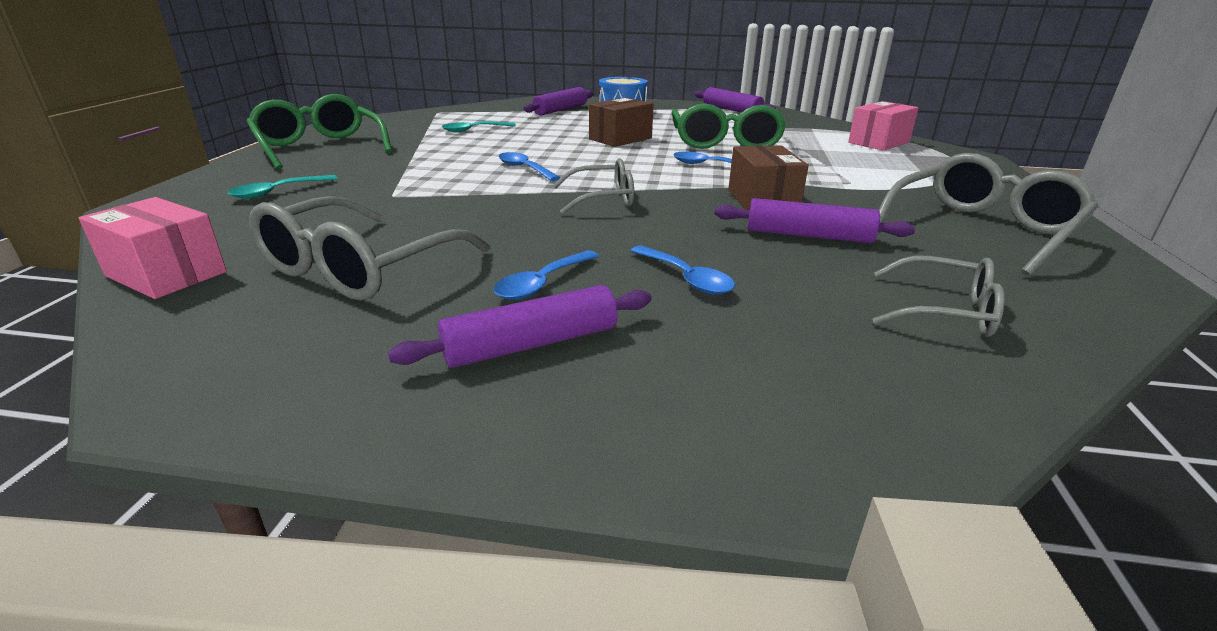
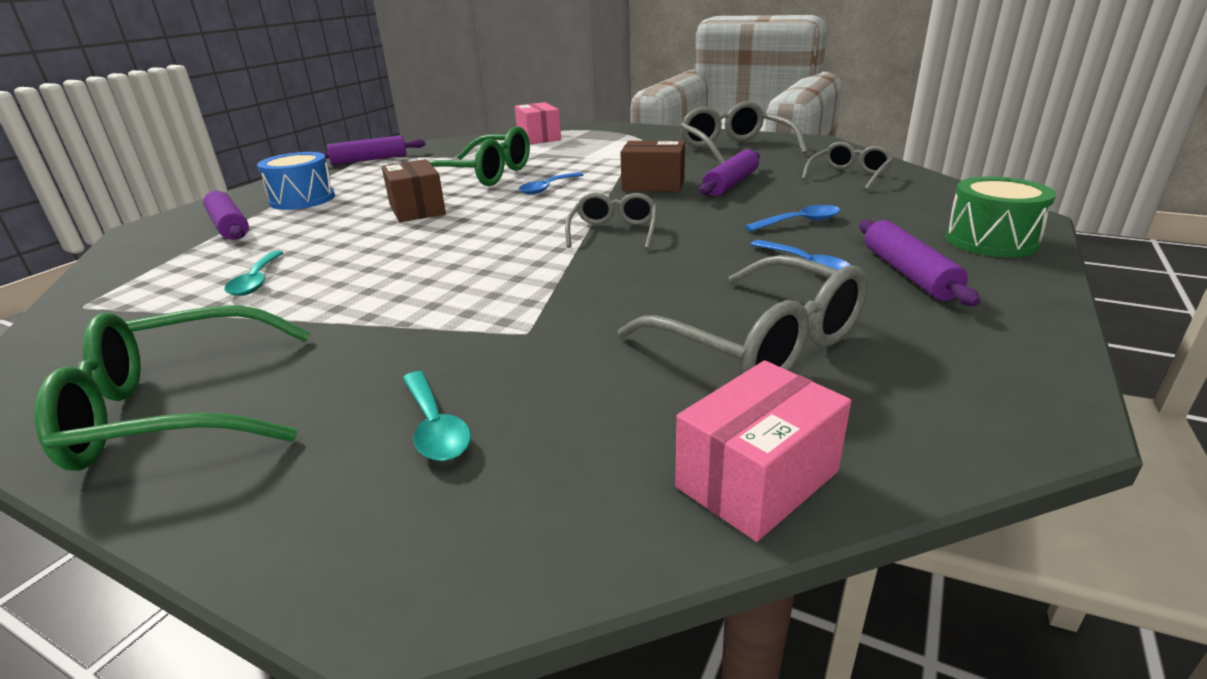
camera: 70 degrees left, 0 degrees up
blue spoon [498,152,560,181] -> none
none -> green drum [946,177,1056,257]

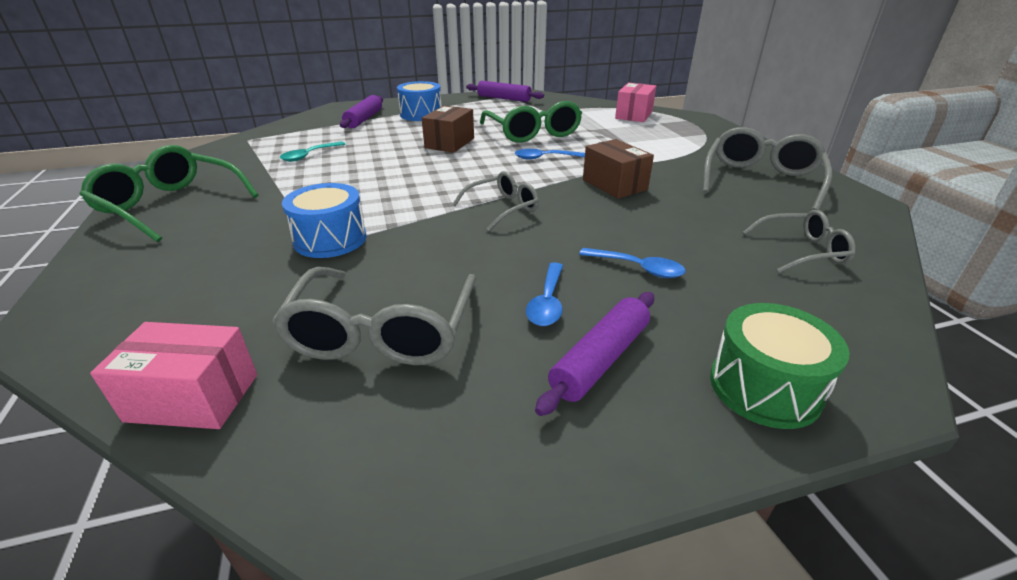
camera: 45 degrees right, 5 degrees up
turquoise spoon [403,371,471,461] -> none
purple rolling pin [700,150,760,196] -> none
none -> blue drum [282,183,367,258]

